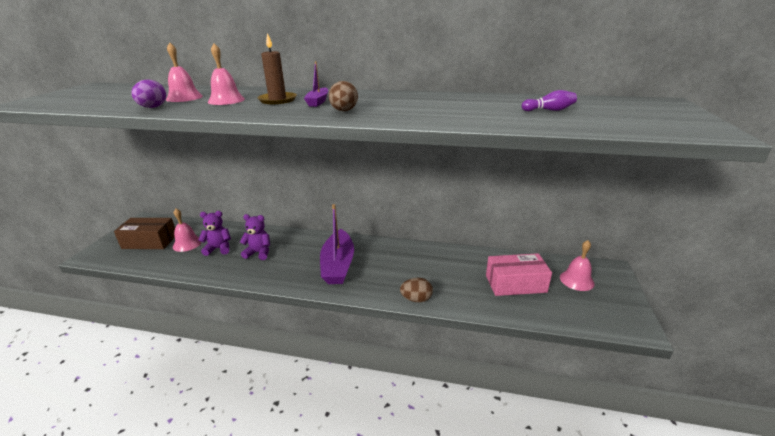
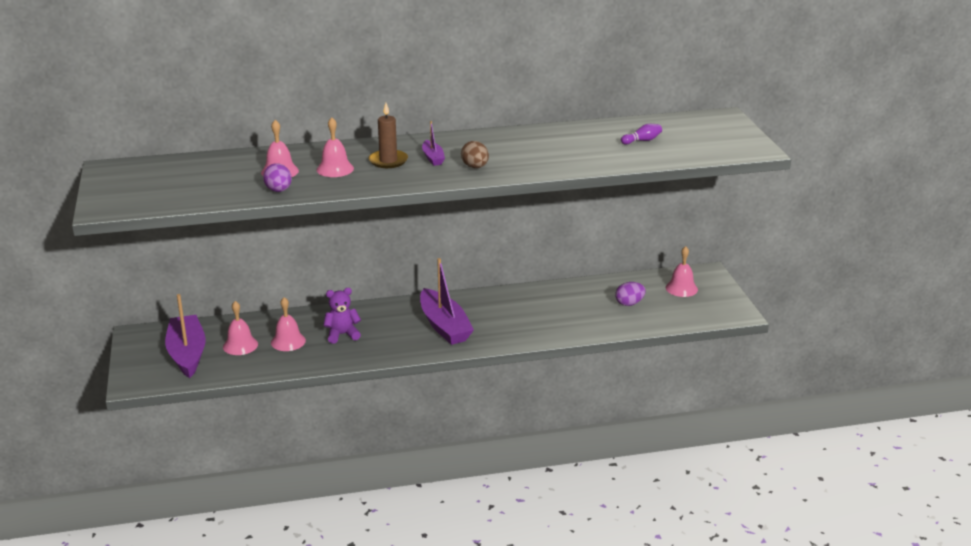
camera: 25 degrees left, 0 degrees up
brown box [114,218,175,249] -> purple boat [165,294,206,378]
purple teddy bear [198,211,231,256] -> pink bell [271,297,306,351]
brown egg [400,278,433,302] -> none
pink box [486,253,552,296] -> purple egg [615,282,646,306]

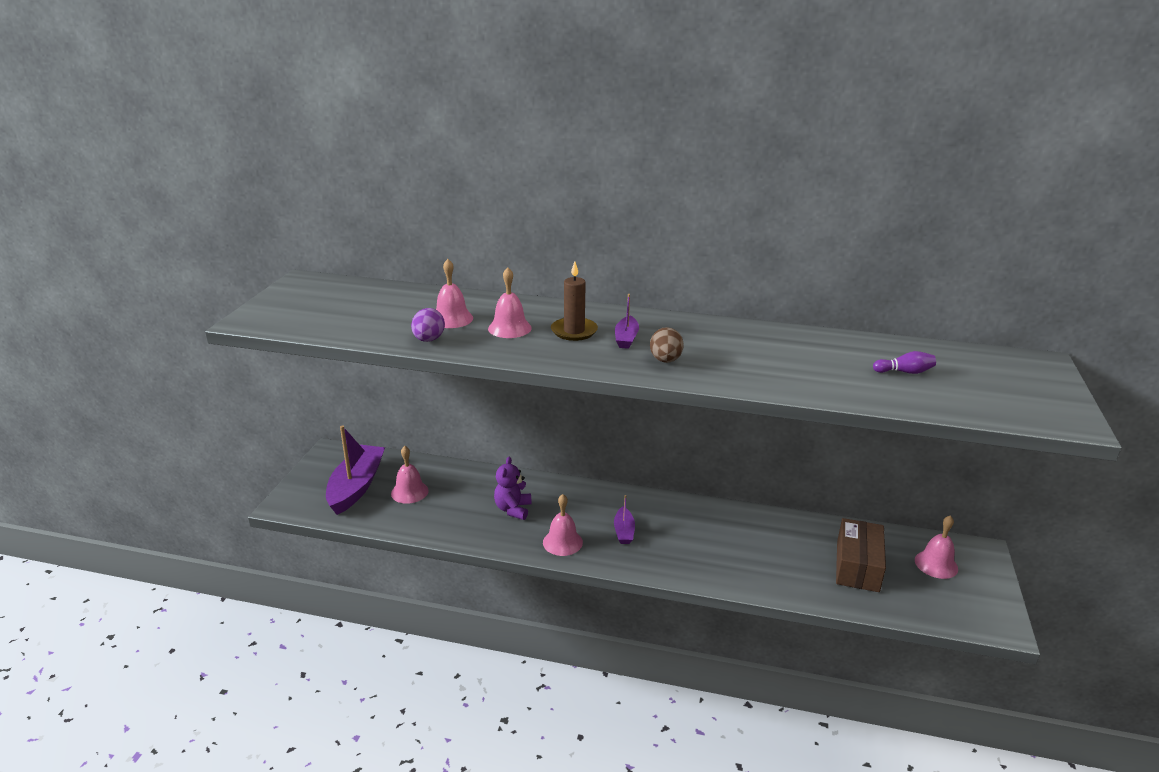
camera: 25 degrees right, 0 degrees up
pink bell [271,297,306,351] -> pink bell moved to [543,494,583,556]
purple teddy bear [324,288,361,344] -> purple teddy bear turned 90 degrees counterclockwise [494,456,531,520]
purple boat [420,258,474,345] -> purple boat [614,495,635,544], size x0.48
purple egg [615,282,646,306] -> brown box [836,518,886,592]

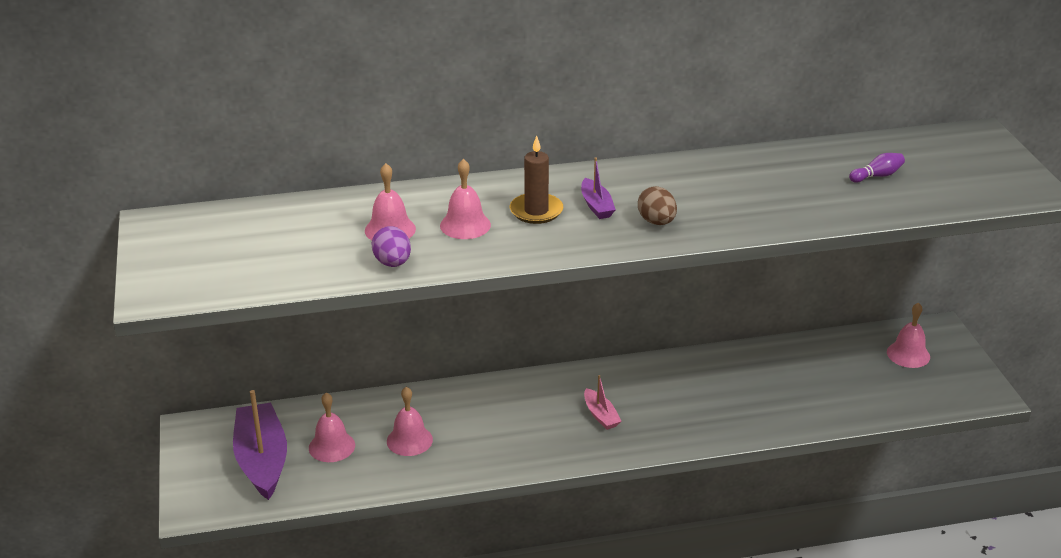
camera: 25 degrees left, 5 degrees up
purple teddy bear [494,456,531,520] -> none
pink bell [543,494,583,556] -> pink bell moved to [387,387,433,456]
purple boat [614,495,635,544] -> pink boat [584,375,621,430]
brown box [836,518,886,592] -> none

